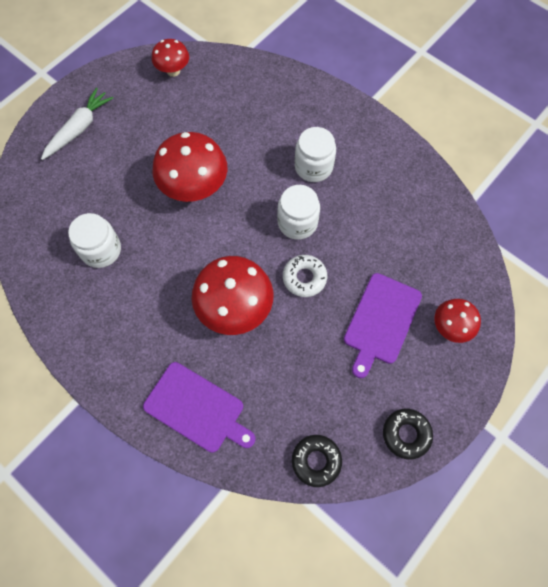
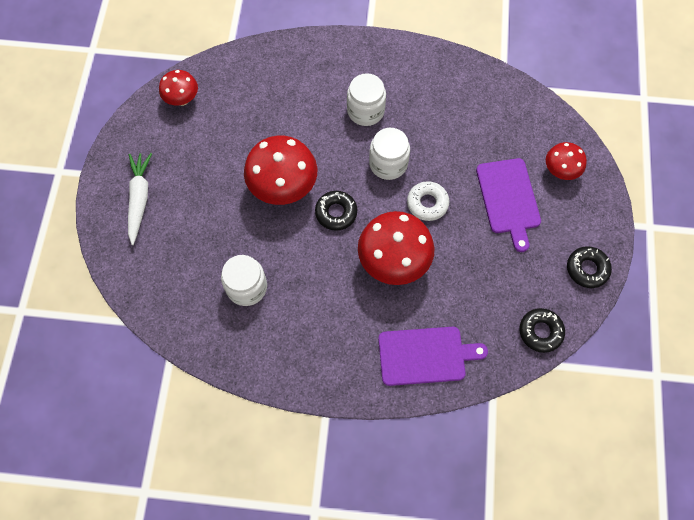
camera: 35 degrees left, 0 degrees up
none -> black donut [315,191,357,231]

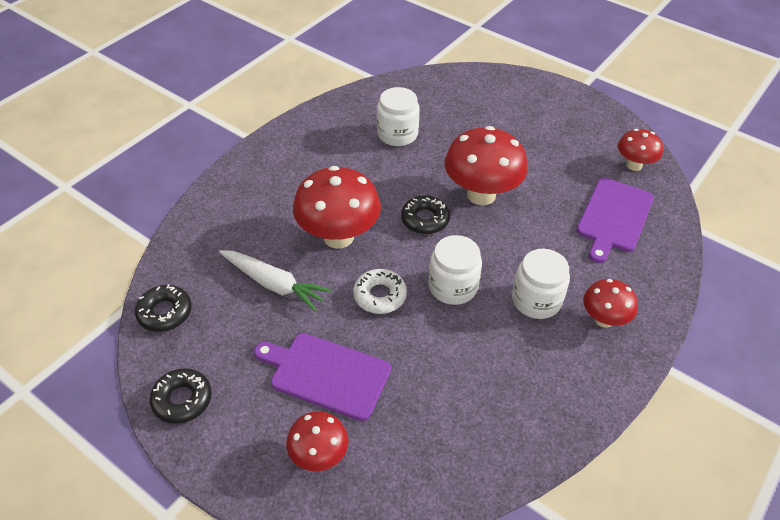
camera: 120 degrees right, 20 degrees down
white carrot [128,153,152,245] -> white carrot moved to [219,250,331,311]
purple cutting board [378,327,488,386] -> purple cutting board moved to [576,178,654,263]
none -> red mushroom [583,279,638,328]

